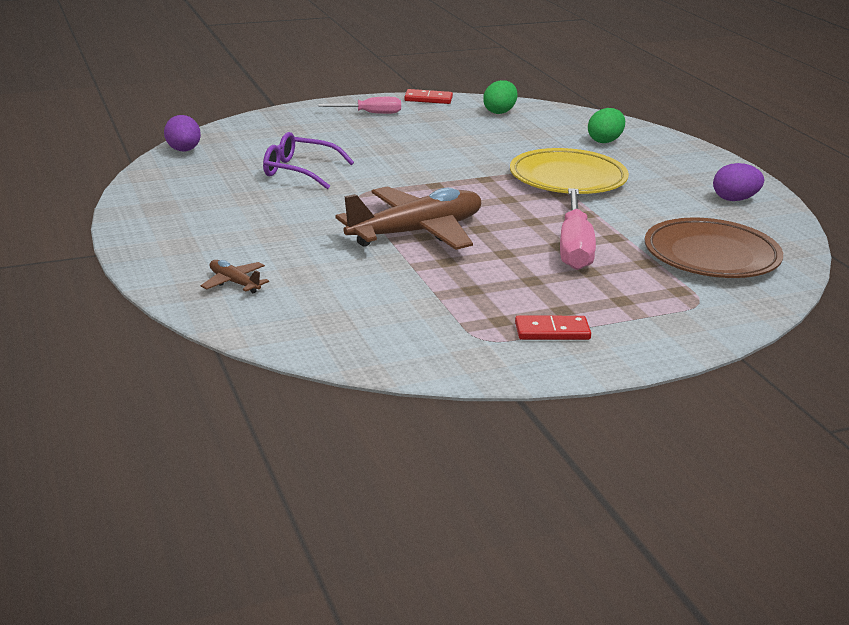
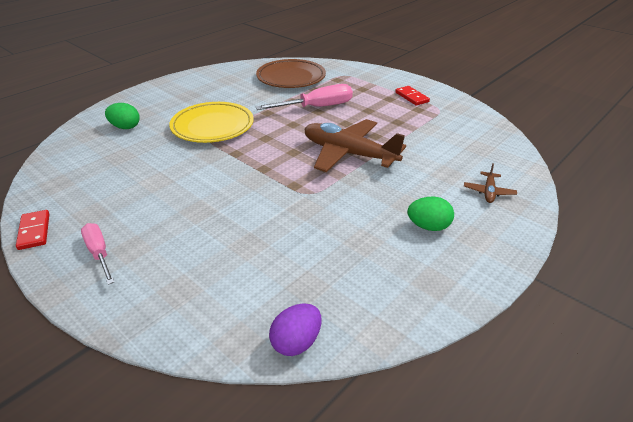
camera: 115 degrees left, 10 degrees up
purple glasses [263,132,354,189] -> none
green egg [483,80,518,114] -> green egg moved to [408,196,454,231]
purple egg [713,163,764,201] -> none

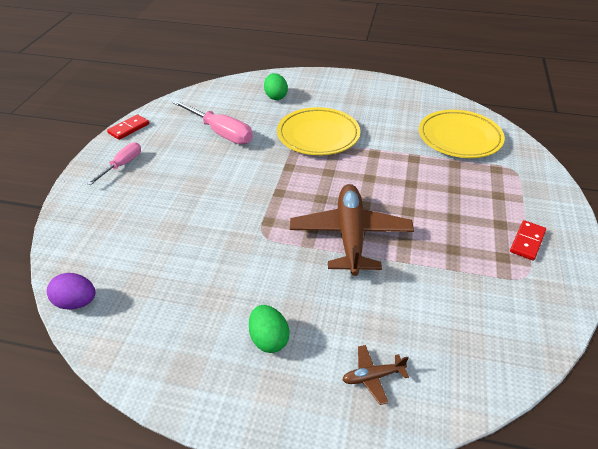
camera: 60 degrees right, 5 degrees up
brown plate [256,59,326,88] -> yellow plate [419,110,505,158]
pink screwdriver [256,84,353,110] -> pink screwdriver moved to [172,100,253,144]

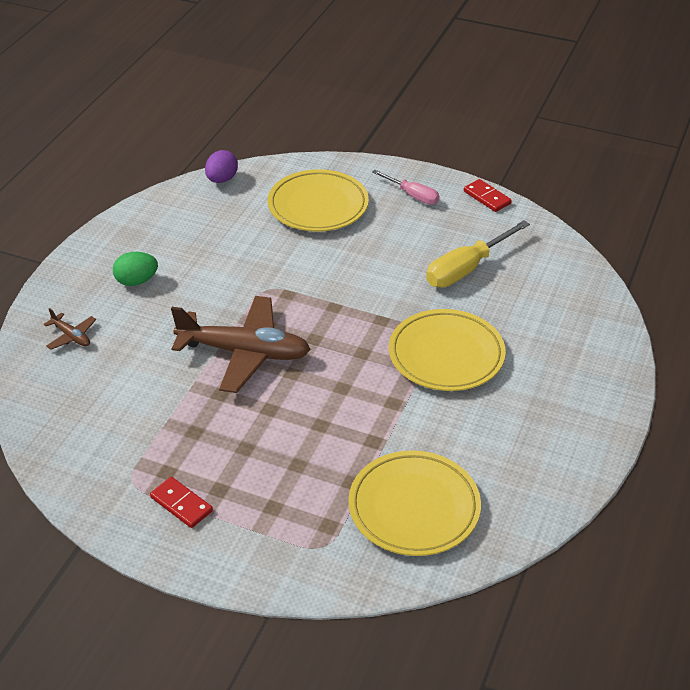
camera: 100 degrees right, 0 degrees up
pink screwdriver [172,100,253,144] -> yellow screwdriver [426,220,530,287]
green egg [264,73,288,100] -> none
brown plane [342,345,409,405] -> brown plane turned 135 degrees clockwise [44,308,96,350]
none -> yellow plate [268,169,369,231]

